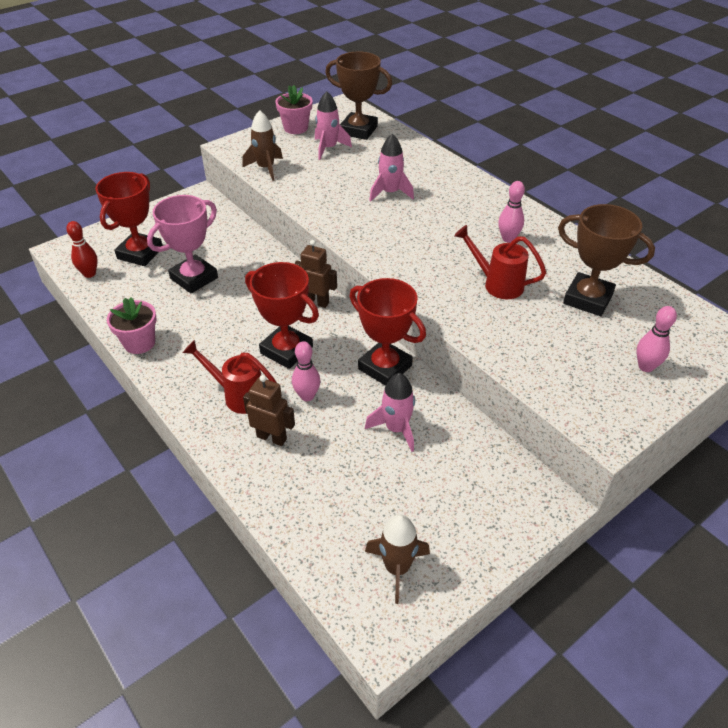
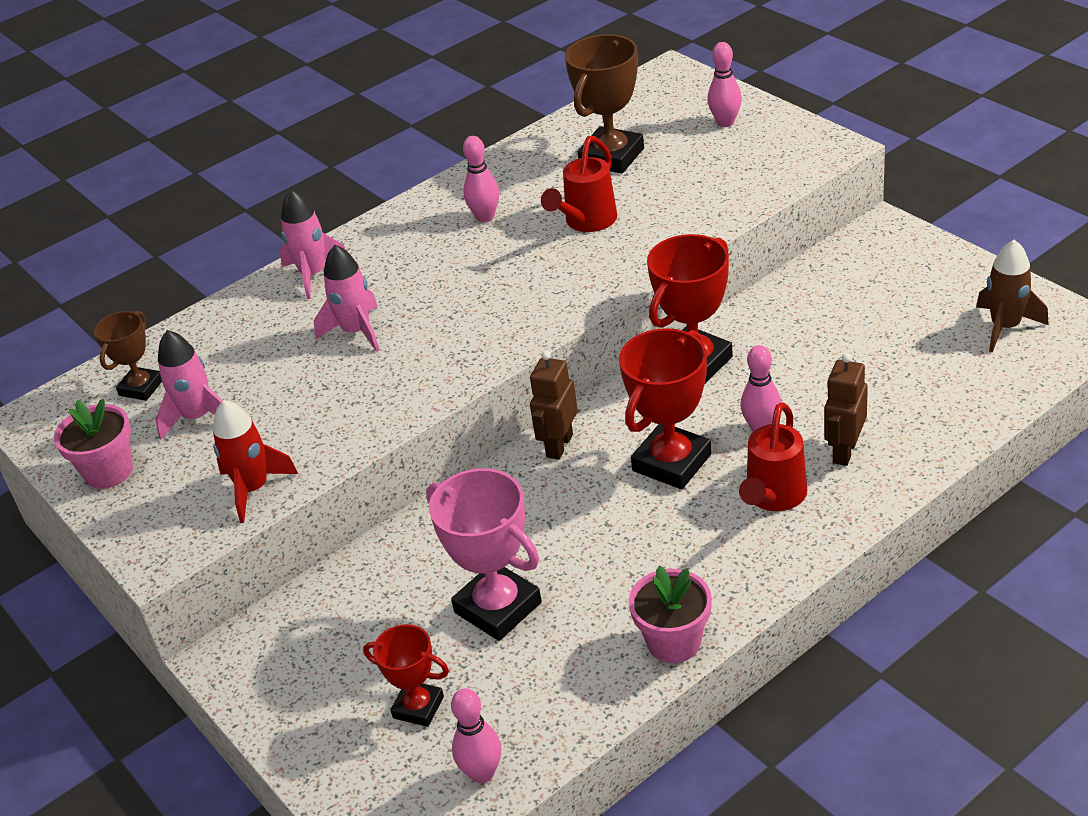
camera: 85 degrees left, 5 degrees down
red bowling pin [66,221,98,278] -> pink bowling pin [451,688,501,783]
red trophy [95,172,163,266] -> red trophy [363,624,449,727], size x0.59
brown rocket [242,110,283,181] -> red rocket [213,400,298,523]
brown trophy [325,52,392,140] -> brown trophy [94,311,162,401], size x0.59
pink rocket [365,373,415,452] -> pink rocket moved to [279,190,345,299]

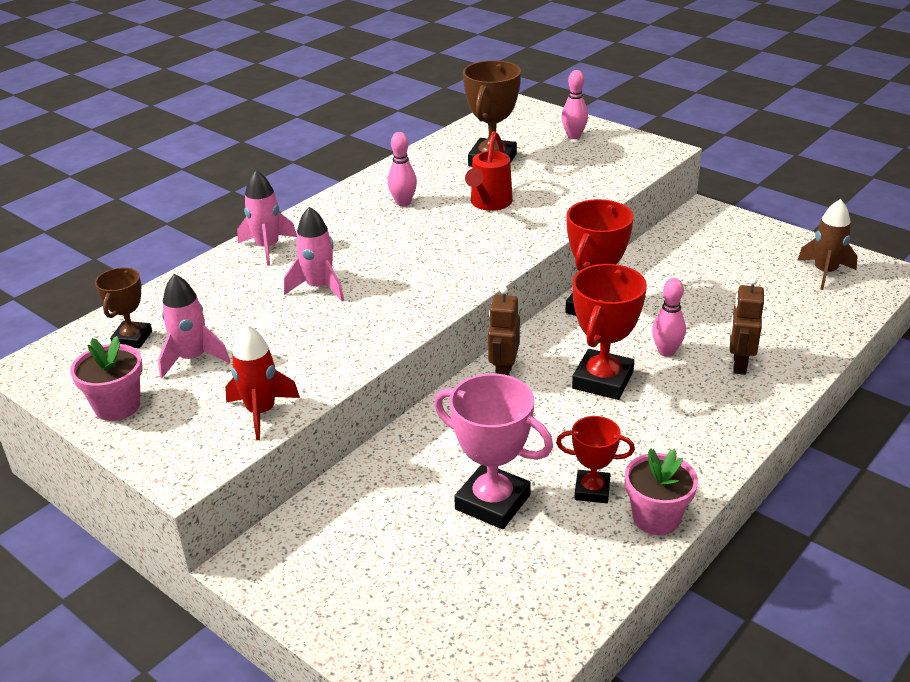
camera: 15 degrees left, 5 degrees down
red trophy [363,624,449,727] -> red trophy moved to [556,416,635,503]
pink bowling pin [451,688,501,783] -> none
red watering can [739,402,807,511] -> none

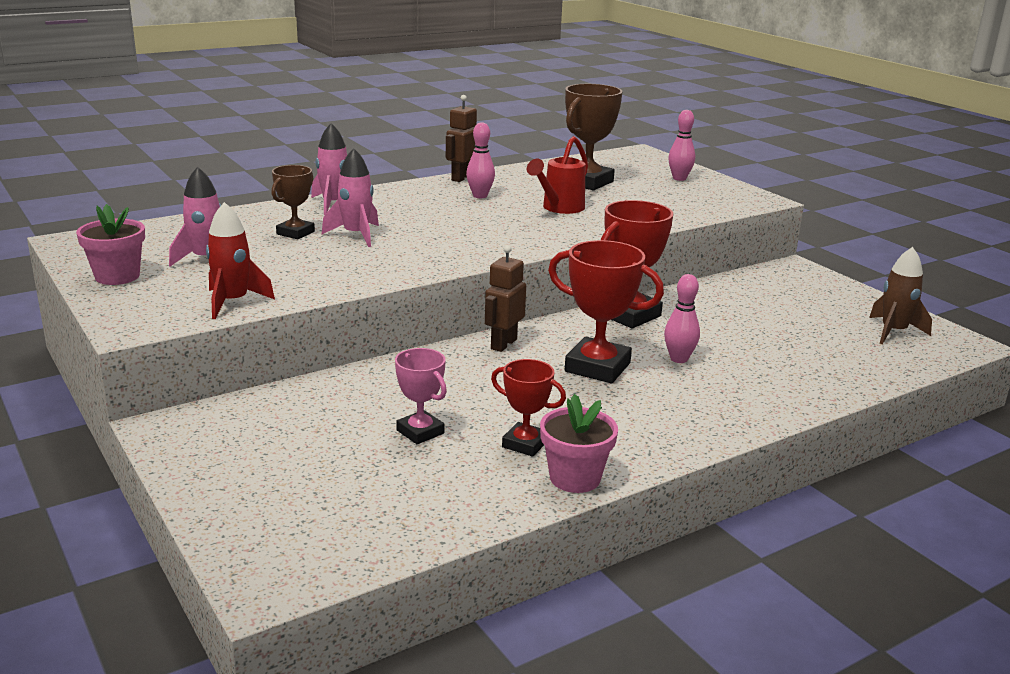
camera: 15 degrees right, 10 degrees down
brown trophy [95,268,152,348] -> brown trophy moved to [271,165,315,239]
pink trophy [434,373,553,529] -> pink trophy [395,348,447,444], size x0.59
red trophy [572,264,647,400] -> red trophy turned 75 degrees clockwise [548,240,664,383]
brown robot [730,277,764,375] -> brown robot moved to [446,95,477,182]

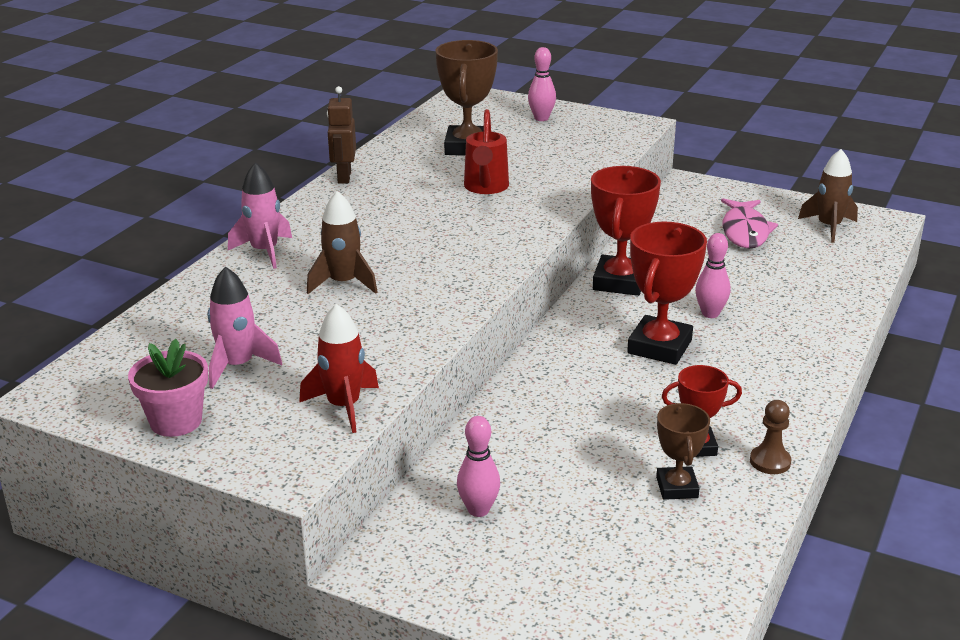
camera: 30 degrees left, 5 degrees up
brown trophy [271,165,315,239] -> brown trophy moved to [656,403,710,500]
pink rocket [322,148,379,247] -> brown rocket [307,191,378,294]
pink trophy [395,348,447,444] -> none
pink bowling pin [466,122,495,198] -> pink bowling pin moved to [457,416,500,517]
brown robot [485,245,526,352] -> none
pink flower pot [540,394,618,493] -> brown pawn [750,400,791,474]
red trophy [548,240,664,383] -> red trophy turned 60 degrees counterclockwise [627,222,707,365]
none -> pink fish [721,198,778,249]

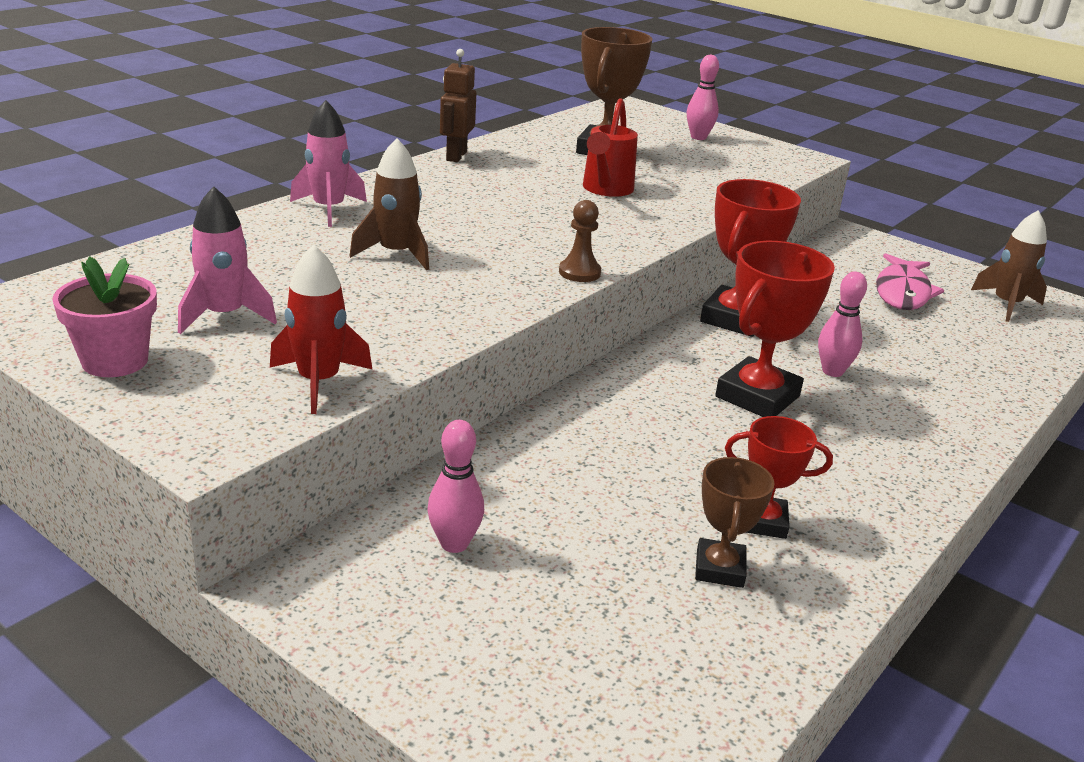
camera: 10 degrees right, 0 degrees up
brown pawn [750,400,791,474] -> brown pawn moved to [559,200,601,282]

